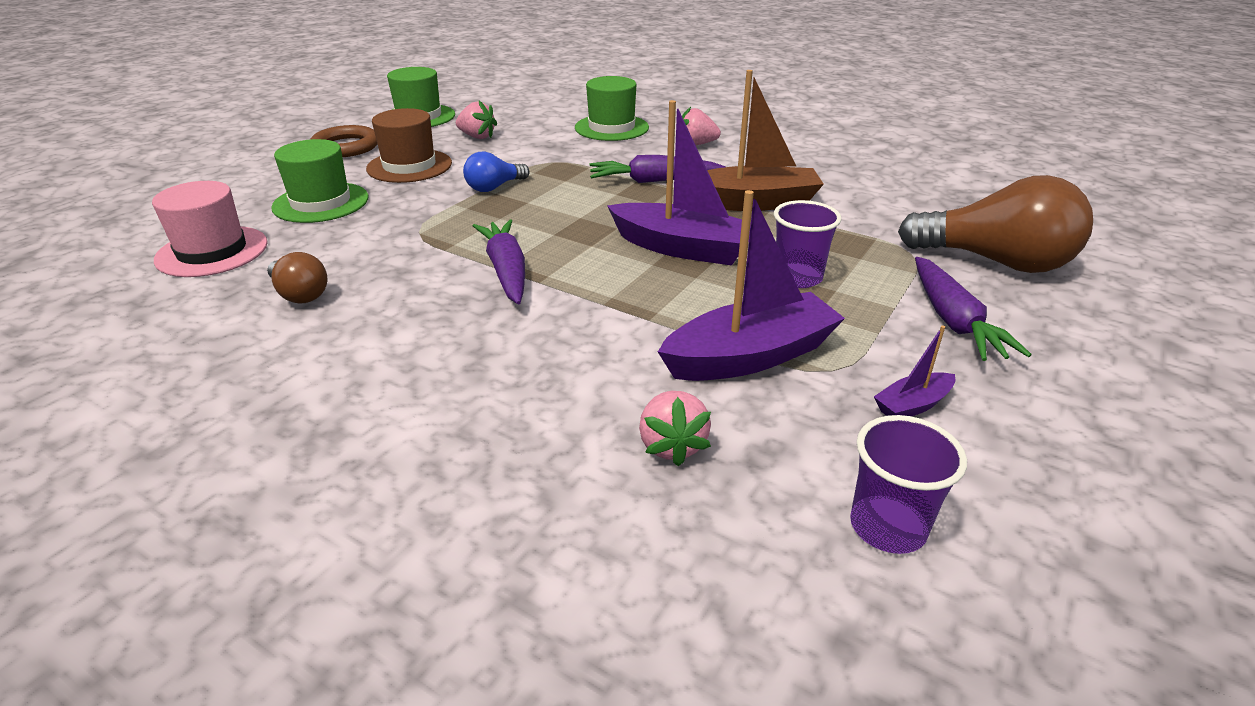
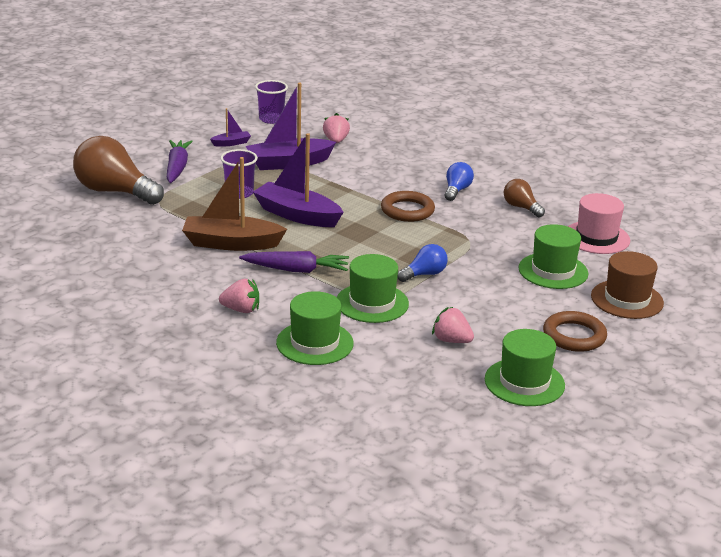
camera: 175 degrees left, 5 degrees down
brown hat [366,108,452,183] -> brown hat moved to [591,251,664,319]
purple carrot [473,219,525,304] -> brown ring [381,191,435,222]
none -> green hat [337,254,409,323]
none -> blue light bulb [445,162,474,201]

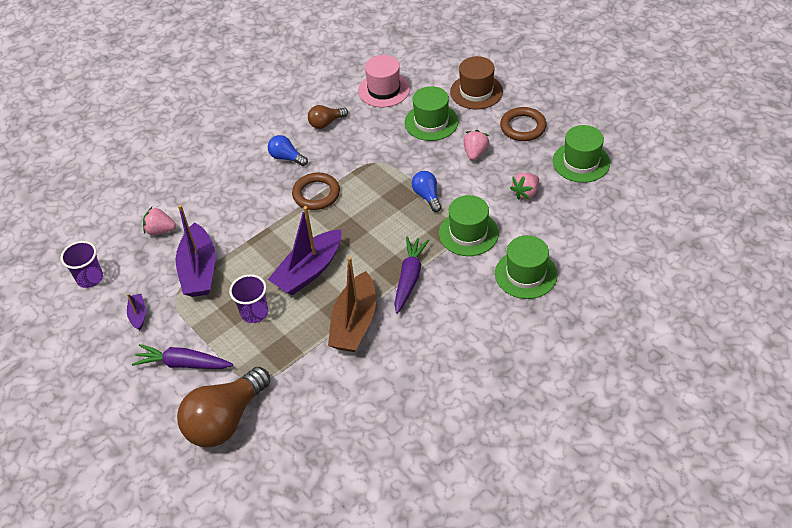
camera: 75 degrees left, 20 degrees up
pink strawberry [219,279,259,313] -> pink strawberry moved to [463,130,489,160]

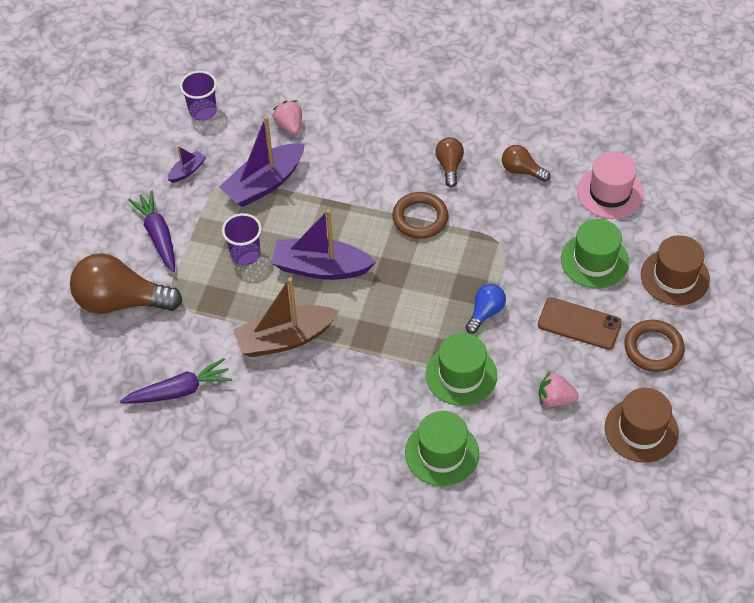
camera: 55 degrees right, 5 degrees up
blue light bulb [268,135,308,166] -> brown light bulb [435,137,464,187]
purple carrot [394,237,430,314] -> purple carrot moved to [120,358,232,404]
pink strawberry [463,130,489,160] -> brown phone [538,297,622,350]
green hat [553,125,610,183] -> brown hat [605,388,679,463]

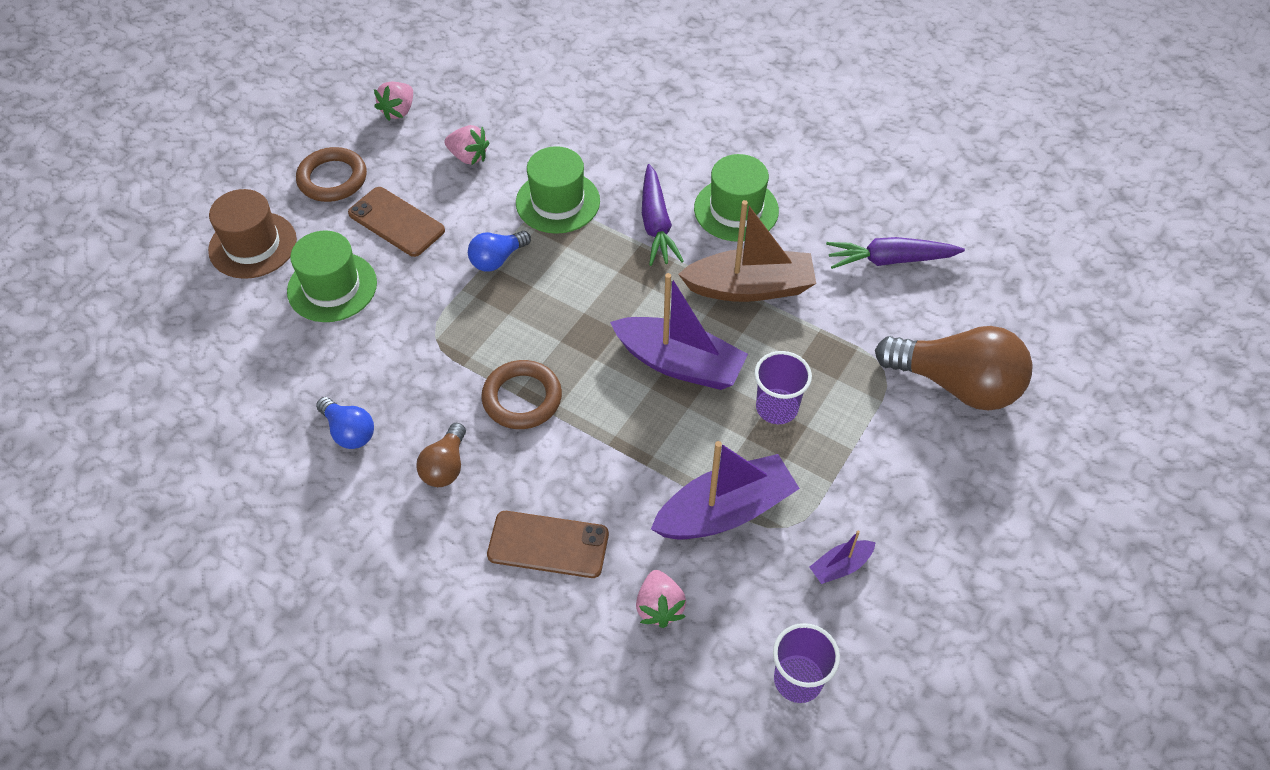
camera: 165 degrees left, 0 degrees up
purple carrot [128,191,175,272] -> purple carrot moved to [642,164,684,266]
green hat [405,411,479,486] -> green hat moved to [694,154,779,242]
brown light bulb [502,145,550,182] -> blue light bulb [316,397,374,449]
pink hat [577,151,643,219] -> none
brown hat [605,388,679,463] -> pink strawberry [374,82,413,121]
none -> brown phone [487,511,609,578]

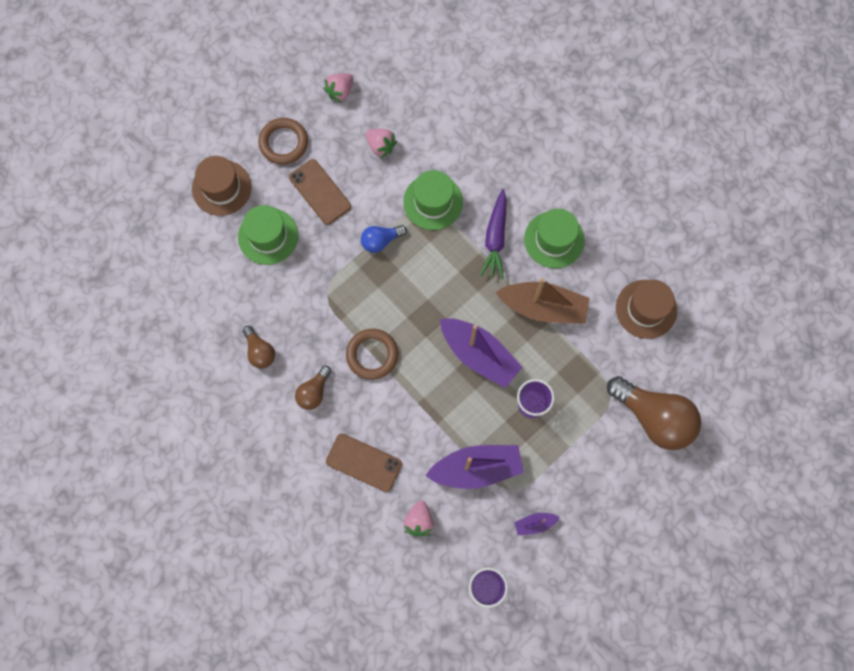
camera: 15 degrees right, 20 degrees up
blue light bulb [316,397,374,449] -> brown light bulb [243,326,275,368]
purple carrot [826,237,965,269] -> brown hat [616,280,677,339]

